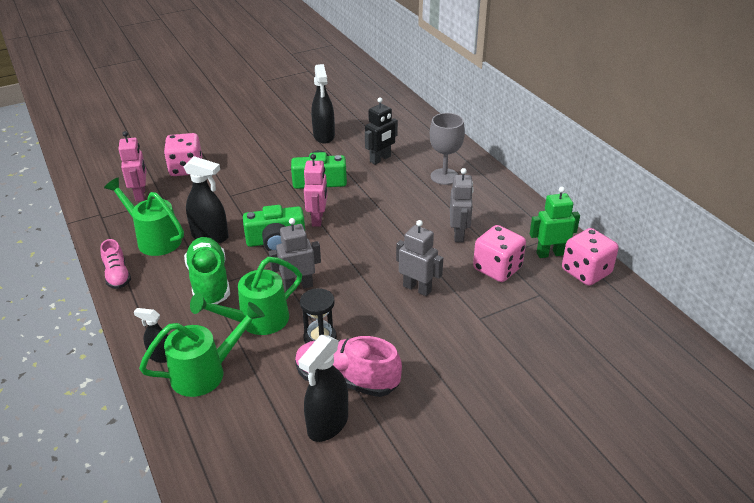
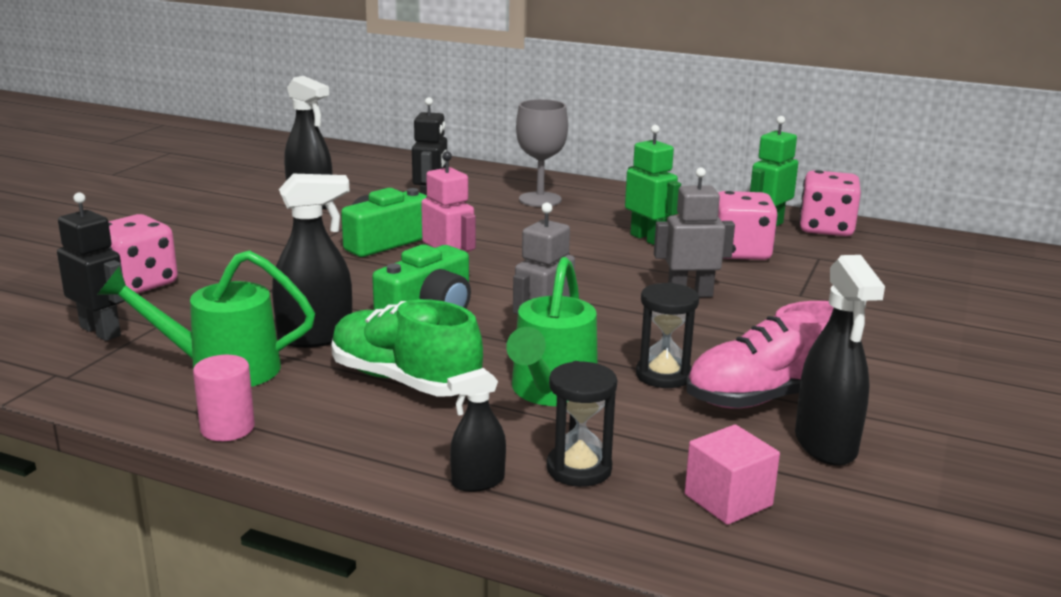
camera: 40 degrees left, 15 degrees down
pink shoe [100,239,131,289] -> pink cylinder [193,355,255,441]
pink robot [118,131,146,202] -> black robot [57,192,124,341]
green watering can [139,302,265,397] -> black hourglass [547,361,617,487]
grey robot [450,168,474,242] -> green robot [625,125,681,245]
none -> pink cube [685,425,780,525]

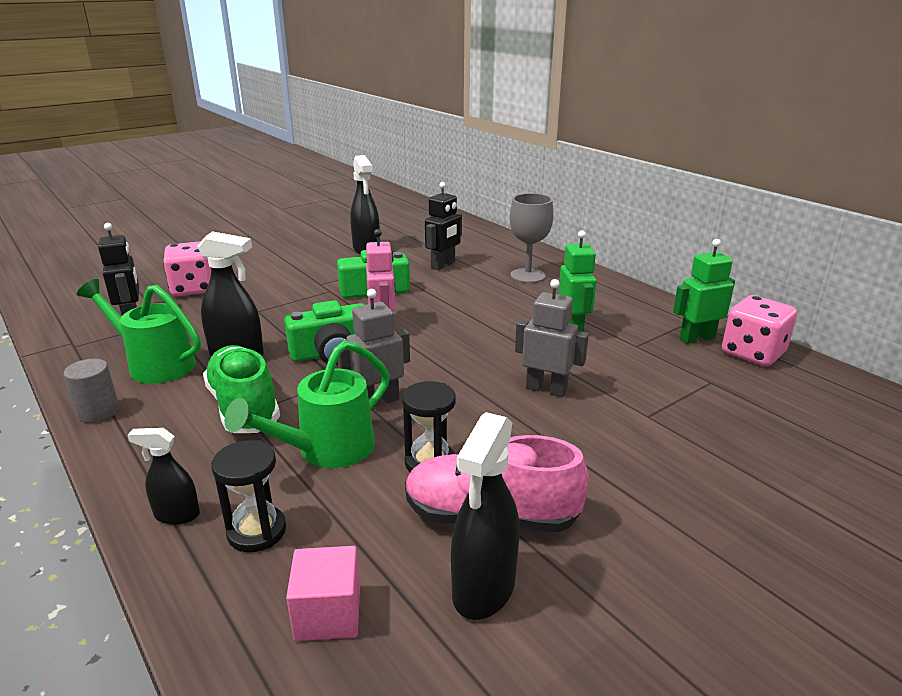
camera: 30 degrees right, 5 degrees up
pink cylinder [193,355,255,441] -> grey cylinder [63,359,119,423]
pink dice [718,191,778,260] -> none

